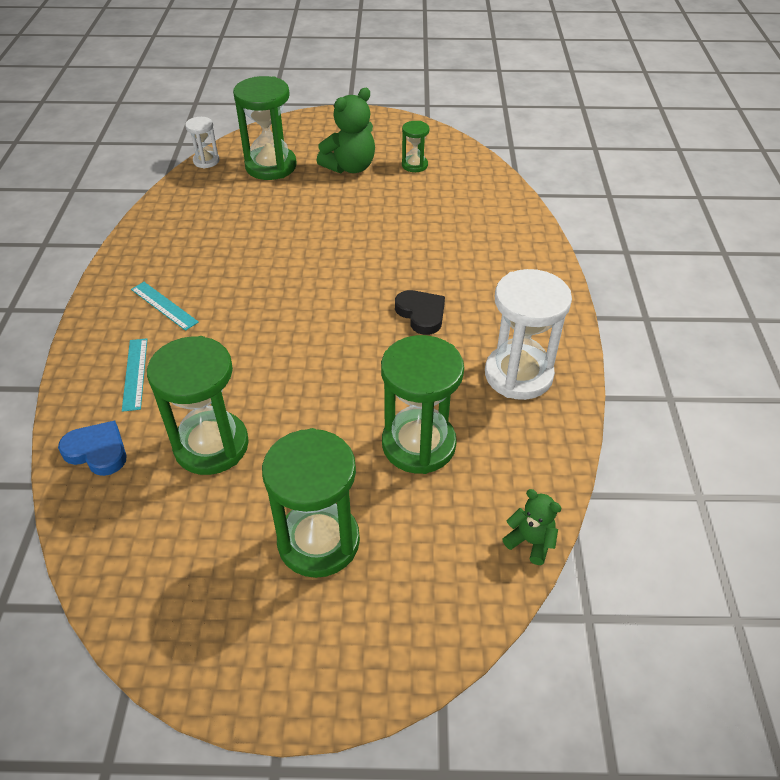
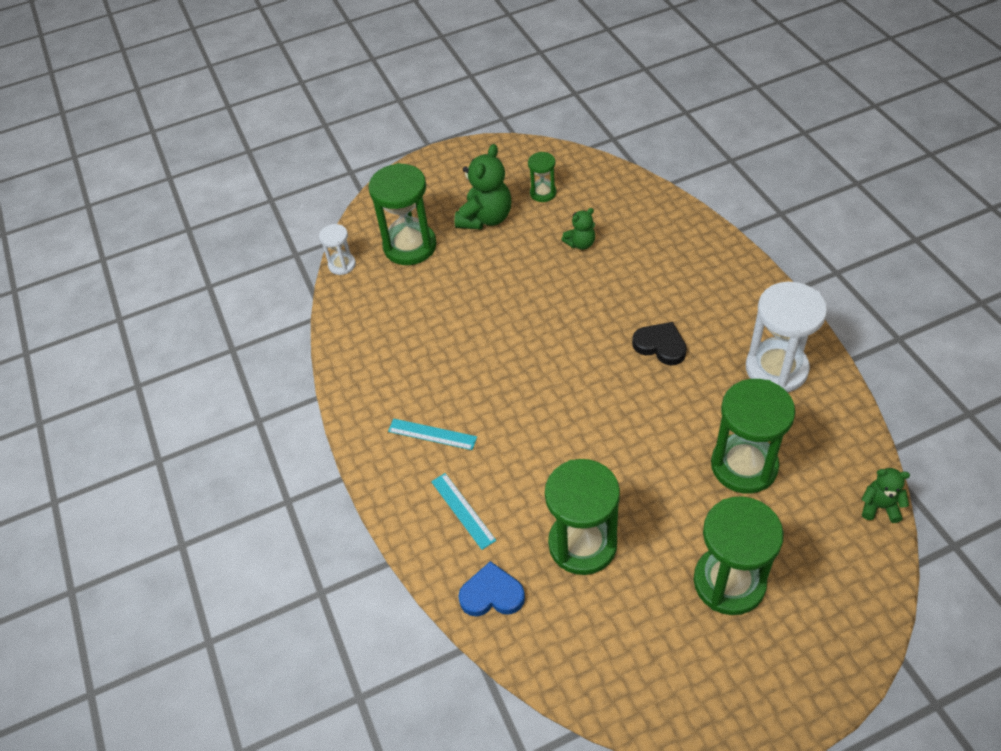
camera: 20 degrees left, 5 degrees up
none -> green teddy bear [561,208,595,250]

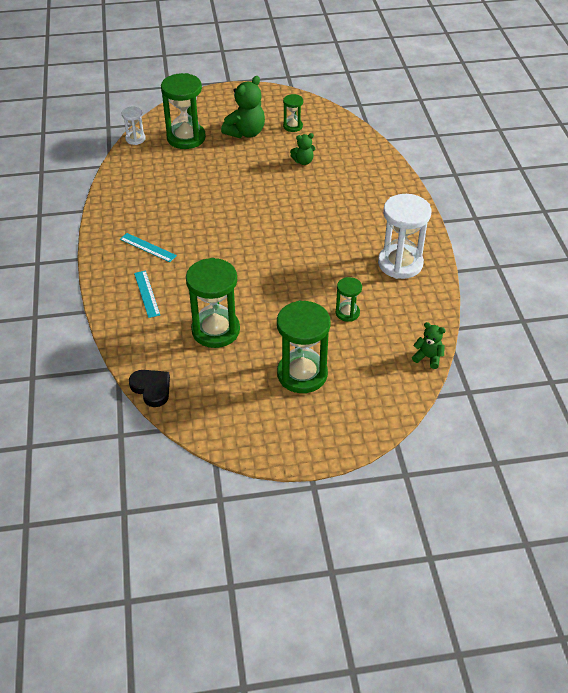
camera: 10 degrees right, 5 degrees down
blue heart [458,561,525,617] -> none
black heart [632,322,687,366] -> black heart moved to [129,370,170,407]
green hourglass [711,379,795,494] -> green hourglass [336,277,362,322], size x0.51

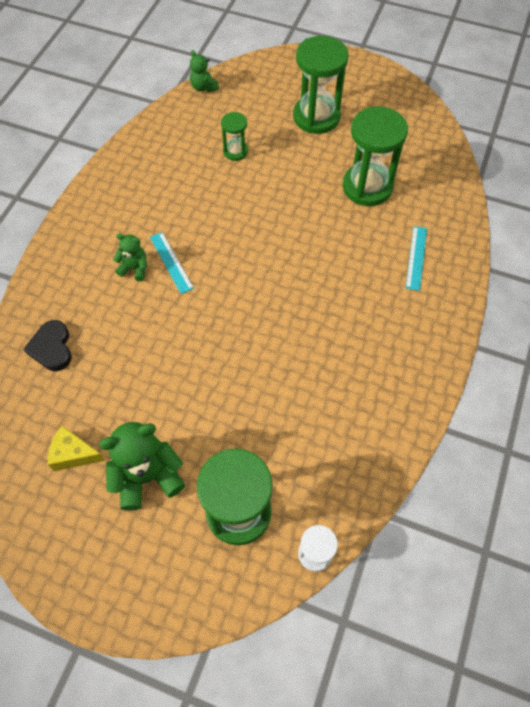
camera: 150 degrees left, 15 degrees up
turquoise ruler [120,233,177,262] -> turquoise ruler moved to [150,232,194,294]
black heart [129,370,170,407] -> black heart moved to [23,320,72,371]
green hourglass [283,94,303,132] -> yellow cheese [48,426,105,471]
green teddy bear [290,133,315,165] -> green teddy bear moved to [113,234,147,281]
white hourglass [378,194,432,279] -> none

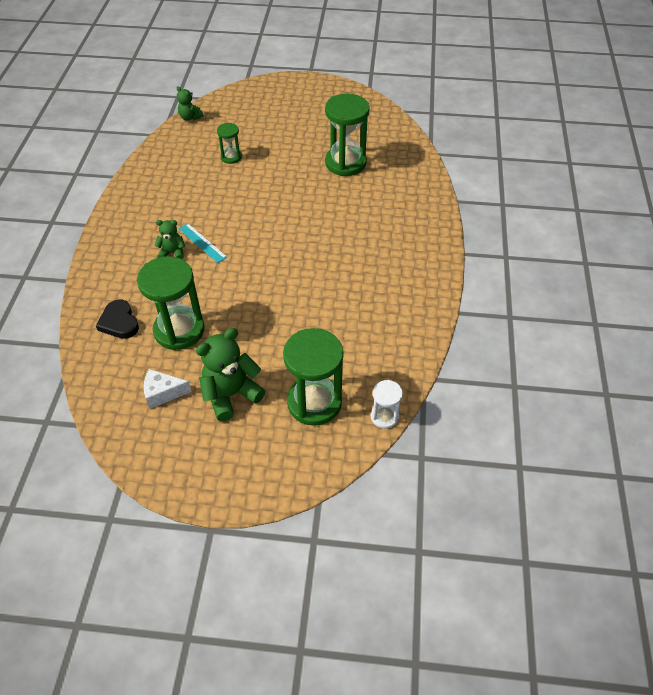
camera: 15 degrees left, 10 degrees down
yellow cheese [48,426,105,471] -> white cheese [144,369,192,409]
green hourglass [293,36,349,134] -> green hourglass moved to [137,256,205,350]
turquoise ruler [406,226,427,291] -> none

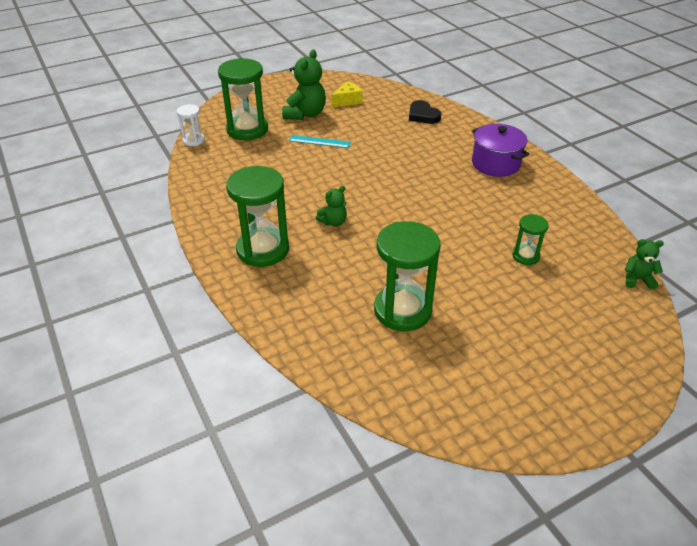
camera: 145 degrees right, 10 degrees down
black heart [96,299,139,339] -> black heart turned 150 degrees counterclockwise [409,100,441,124]
green hourglass [137,256,205,350] -> green hourglass moved to [226,166,289,267]
white cheese [144,369,192,409] -> yellow cheese [331,82,363,107]
green teddy bear [155,220,185,260] -> green teddy bear moved to [316,186,347,227]
turquoise ruler [179,223,227,263] -> turquoise ruler moved to [289,135,351,148]
none -> purple pot [472,124,529,177]

